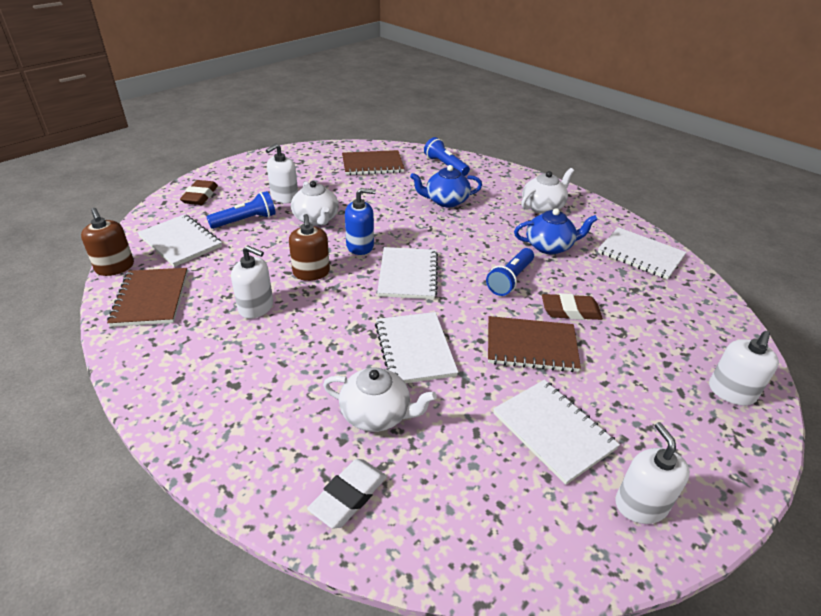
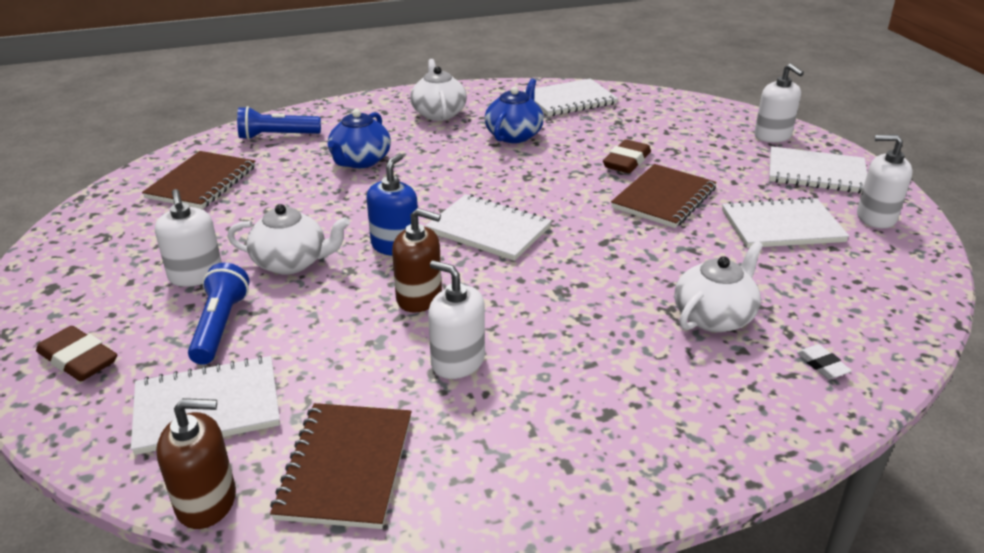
camera: 60 degrees left, 5 degrees down
brown notebook [107,268,188,327] -> brown notebook turned 75 degrees clockwise [270,403,412,529]
white soap dispenser [231,245,273,319] -> white soap dispenser turned 105 degrees counterclockwise [428,260,485,379]
white eraser [307,459,387,529] -> white eraser [797,344,852,379], size x0.57
white notebook [375,312,458,383] -> white notebook moved to [769,146,867,194]
blue flashlight [486,248,534,296] -> none

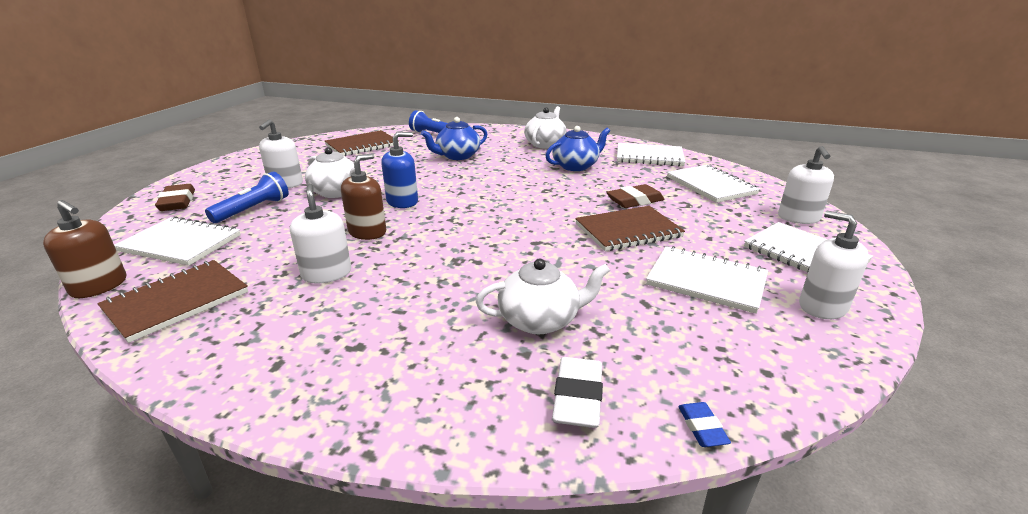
camera: 35 degrees right, 5 degrees down
brown soap dispenser [392,208,442,313] -> brown soap dispenser turned 105 degrees counterclockwise [341,153,386,240]
white notebook [425,194,552,261] -> white notebook moved to [667,165,760,203]
white eraser [797,344,852,379] -> white eraser [552,357,603,428], size x1.76
none -> blue eraser [678,402,731,447]

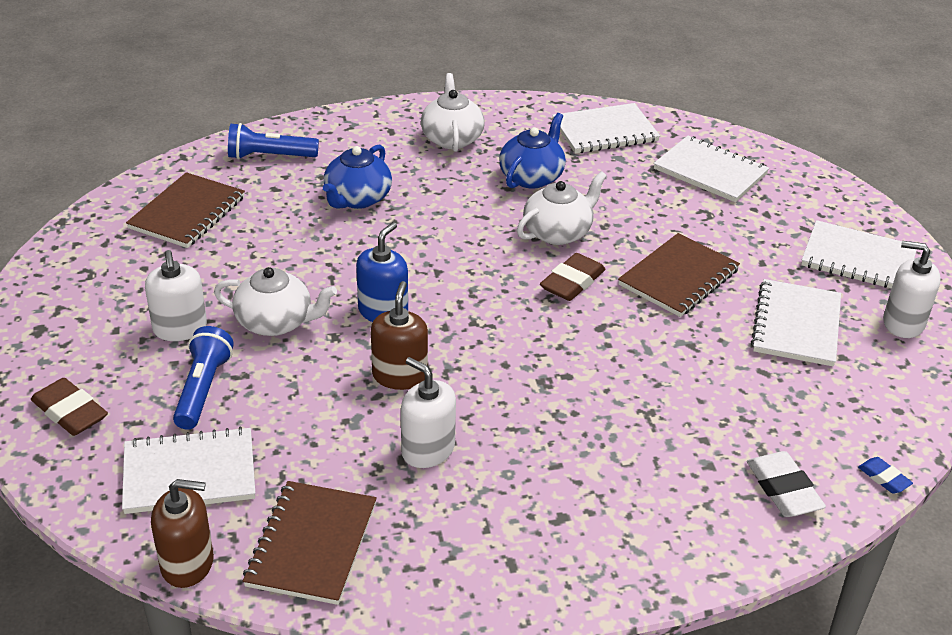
camera: 30 degrees left, 10 degrees up
white teapot [476,259,610,334] -> white teapot moved to [517,171,607,245]
brown eraser [606,184,665,208] -> brown eraser moved to [540,253,606,301]
white notebook [646,246,768,314] -> white notebook turned 75 degrees counterclockwise [751,279,841,367]
white soap dispenser [778,146,834,224] -> none

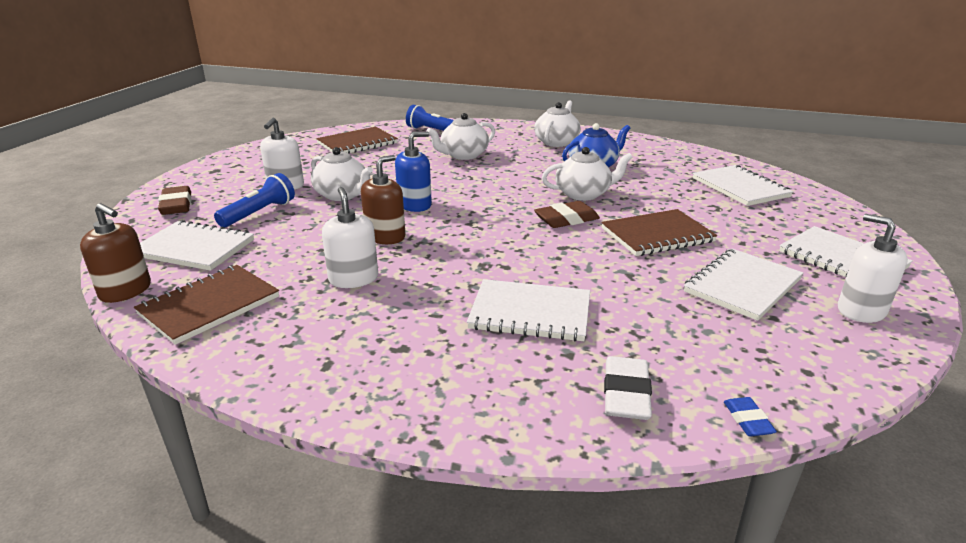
camera: 30 degrees right, 10 degrees down
blue teapot [323,145,392,209] -> white teapot [427,113,495,160]
white notebook [552,103,660,154] -> white notebook moved to [467,279,590,341]

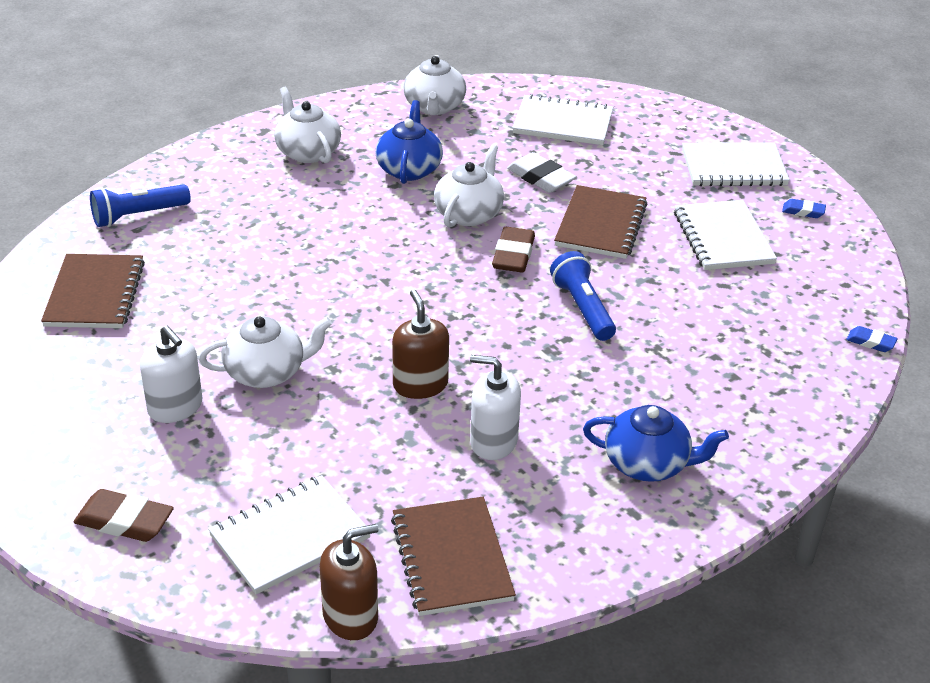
camera: 55 degrees left, 10 degrees up
blue flashlight [214,173,295,228] -> blue flashlight moved to [550,251,616,341]
blue soap dispenser [395,132,432,212] -> none
white teapot [427,113,495,160] -> white teapot moved to [403,55,466,115]
white notebook [467,279,590,341] -> none
white eraser [604,356,652,420] -> white eraser moved to [507,152,576,193]
white soap dispenser [838,214,908,323] -> blue eraser [782,199,826,218]
none -> blue teapot [583,405,729,482]

